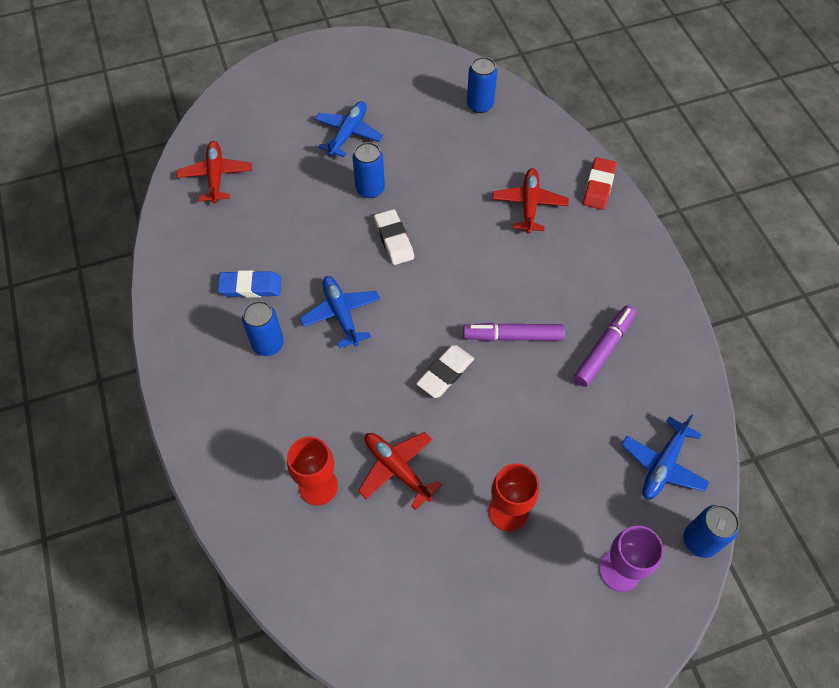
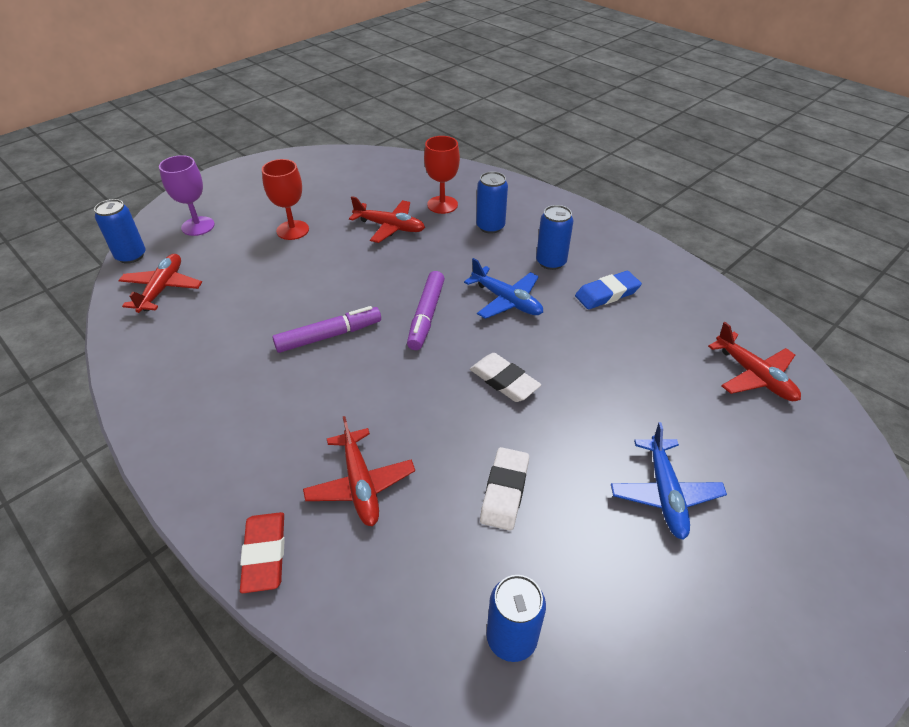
camera: 155 degrees right, 15 degrees down
blue can [353,142,385,198] -> blue can moved to [476,171,508,234]
white eraser [416,345,474,398] -> white eraser moved to [480,447,529,531]
purple marker [573,305,636,387] -> purple marker moved to [407,271,445,350]
blue plane [621,414,709,500] -> red plane [118,254,202,313]

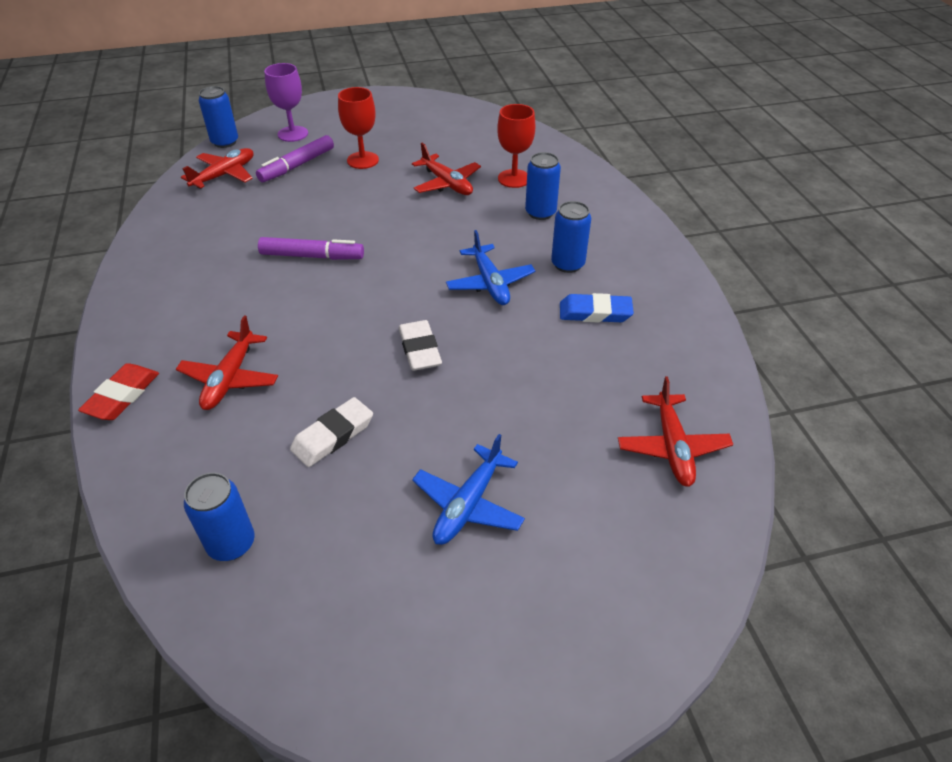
camera: 30 degrees right, 0 degrees up
purple marker [407,271,445,350] -> purple marker moved to [256,135,334,182]

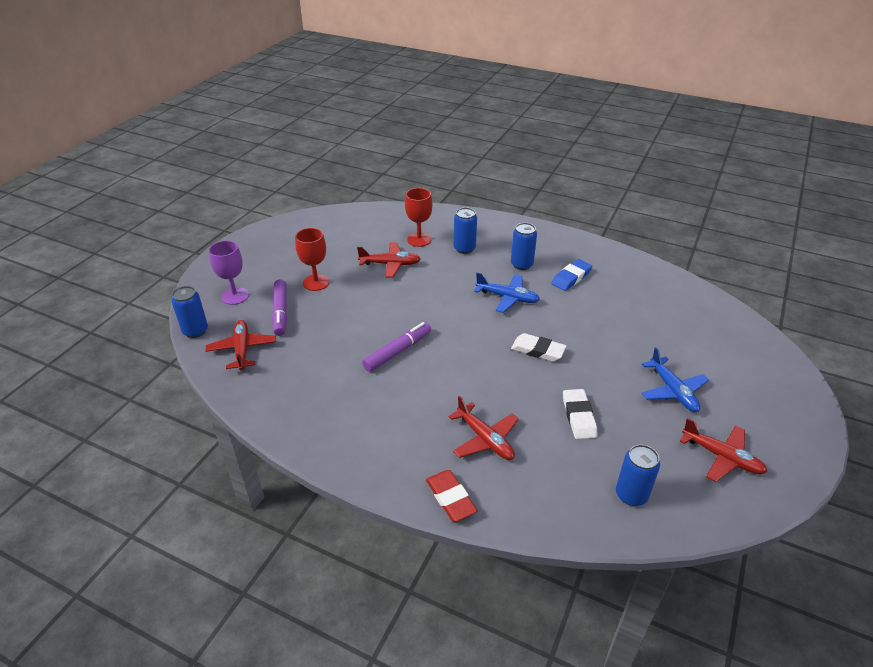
camera: 50 degrees left, 5 degrees down
red plane [618,376,733,487] -> red plane moved to [679,418,767,482]

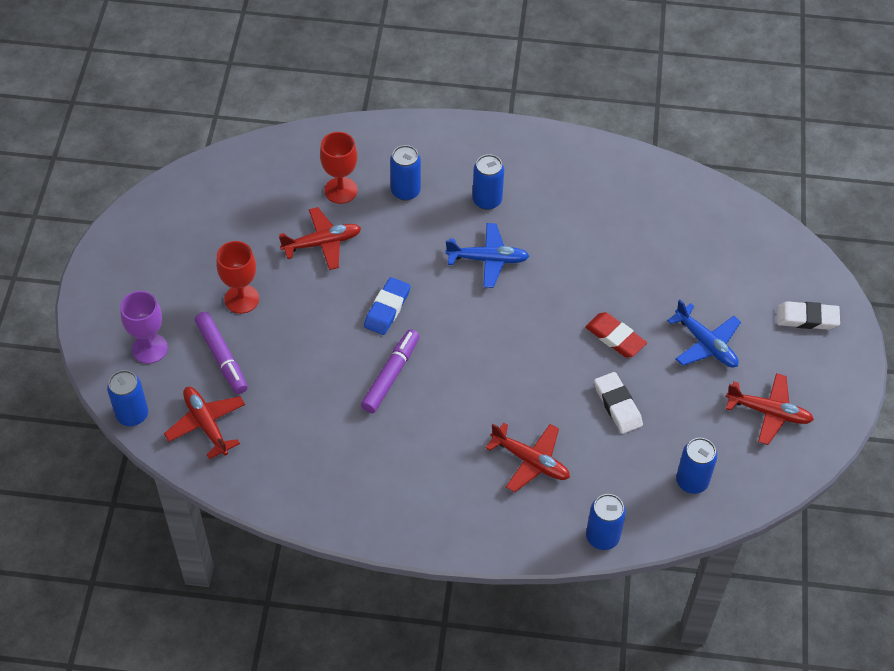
camera: 20 degrees left, 15 degrees up
red eraser [426,470,478,522] -> red eraser moved to [585,312,647,358]
white eraser [511,333,567,362] -> white eraser moved to [777,301,840,330]
blue eraser [551,259,592,291] -> blue eraser moved to [364,277,410,335]
none -> blue can [586,494,626,550]

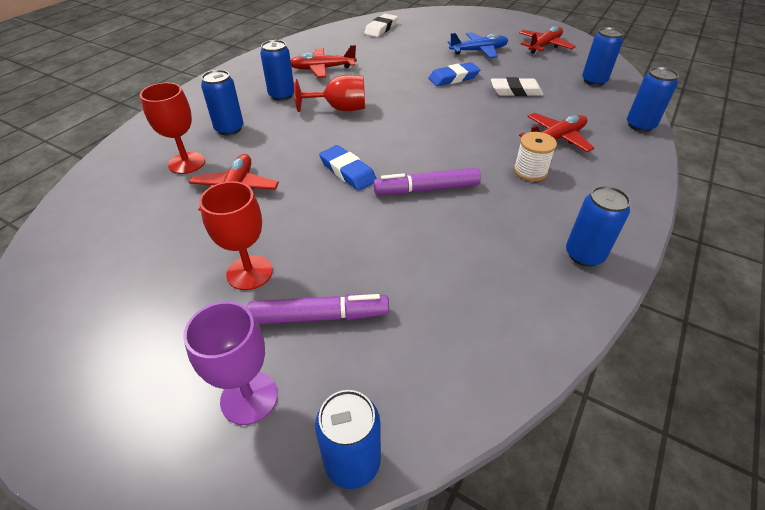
camera: 65 degrees left, 10 degrees down
red plane [164,387,245,459] -> red plane moved to [291,45,357,78]
purple marker [361,329,420,413] -> purple marker turned 60 degrees counterclockwise [373,168,481,195]
blue plane [445,223,529,288] -> red goblet [294,75,365,112]
red eraser [585,312,647,358] -> blue eraser [428,62,480,86]
white eraser [777,301,840,330] -> white eraser moved to [364,14,398,37]
none -> white spool [514,132,557,181]
none -> blue can [566,186,631,267]

